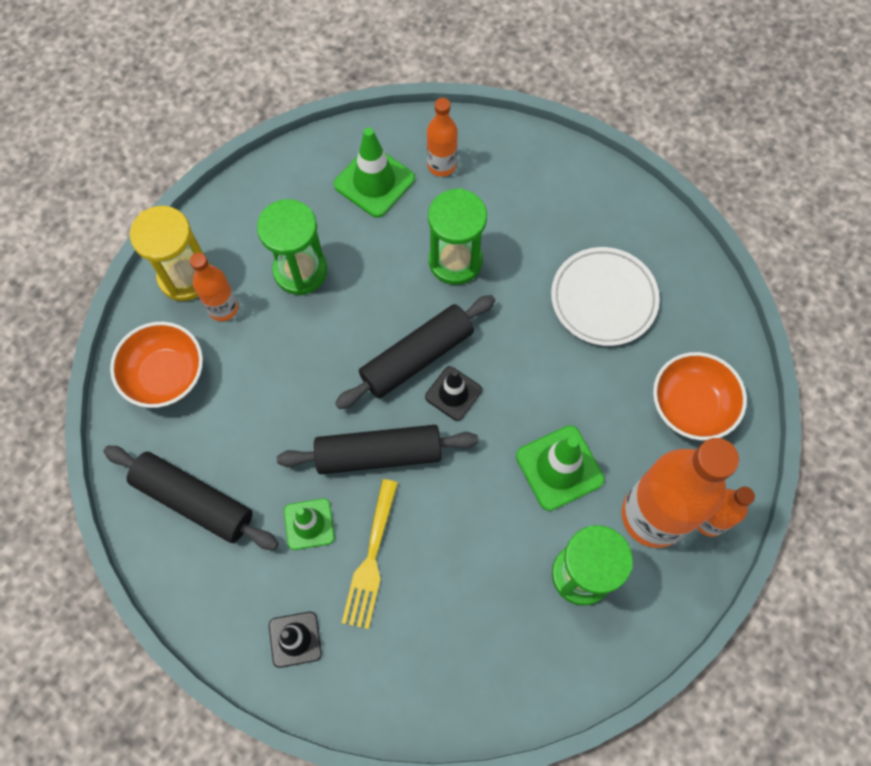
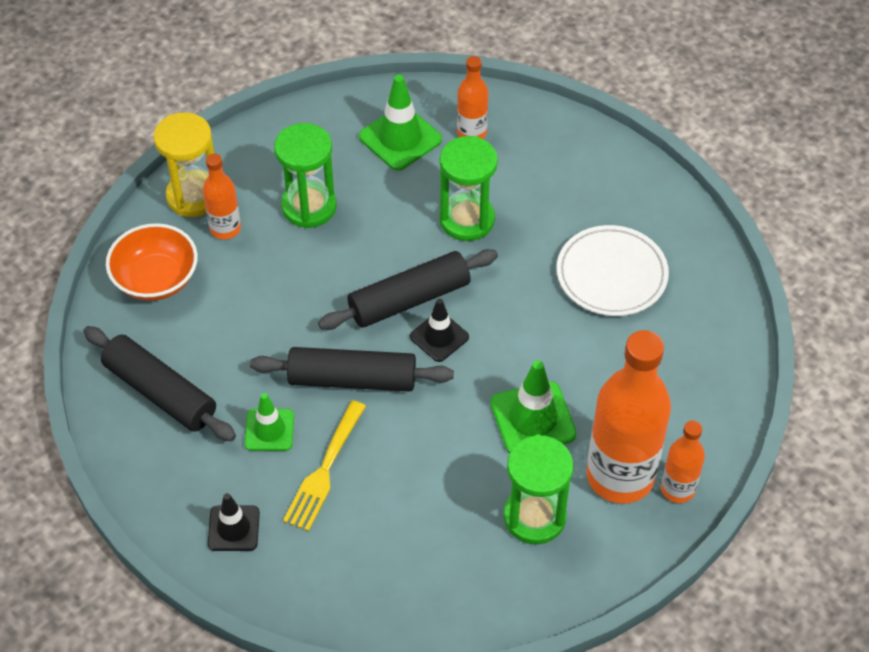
camera: 10 degrees right, 15 degrees down
orange bowl [653,352,747,440] -> none

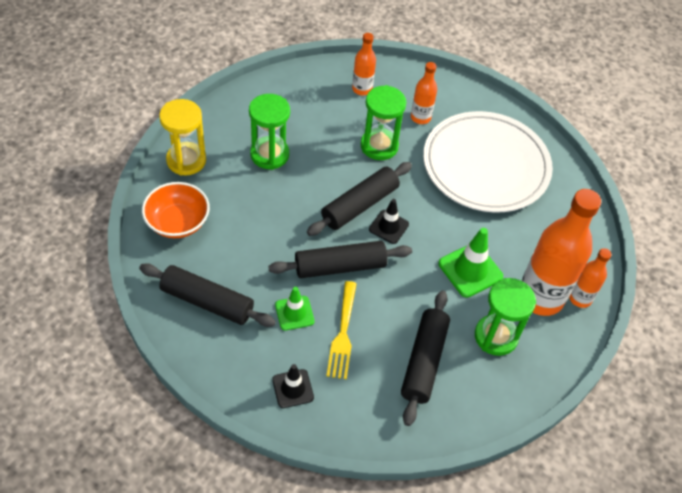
camera: 20 degrees left, 0 degrees up
orange bottle [203,154,241,239] -> orange bottle moved to [411,62,437,124]
green traffic cone [359,75,442,171] -> none
white plate [557,225,669,316] -> white plate [423,111,553,213], size x1.70
none -> black rolling pin [401,291,450,426]

